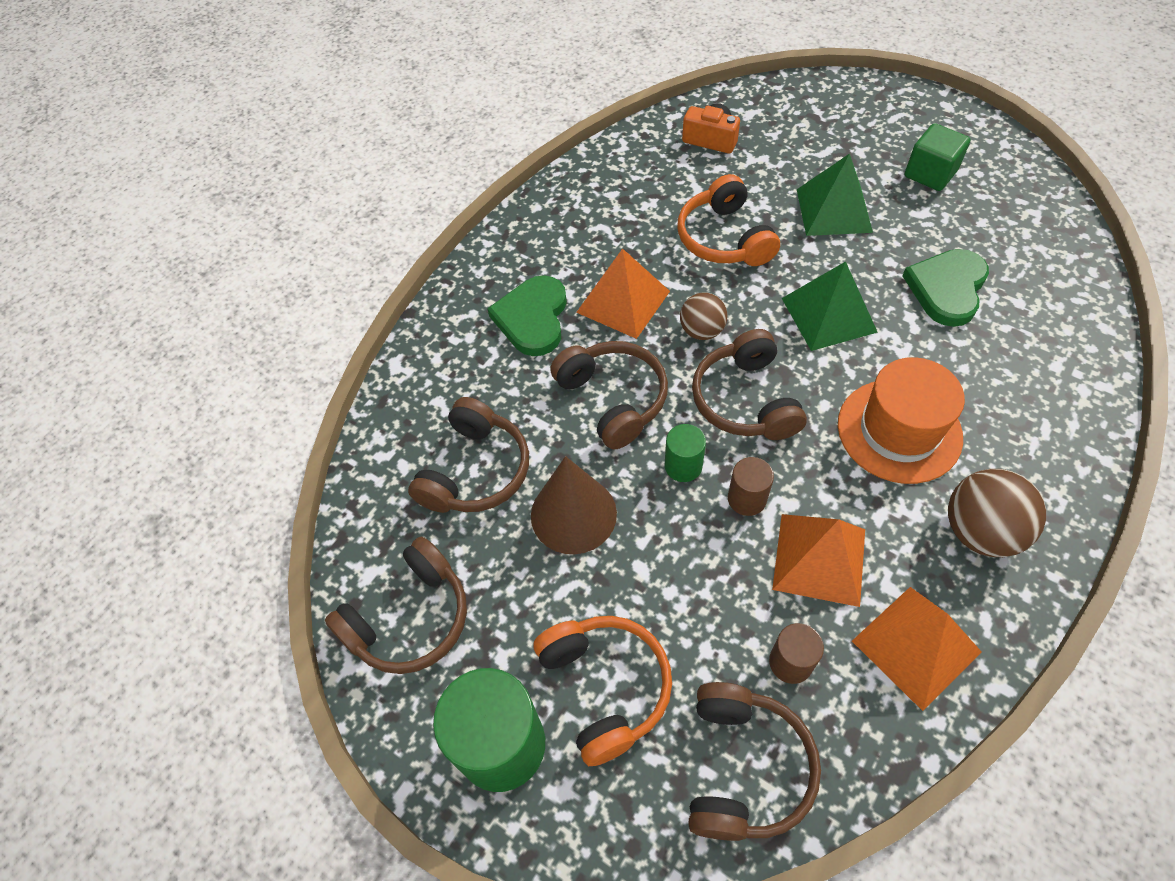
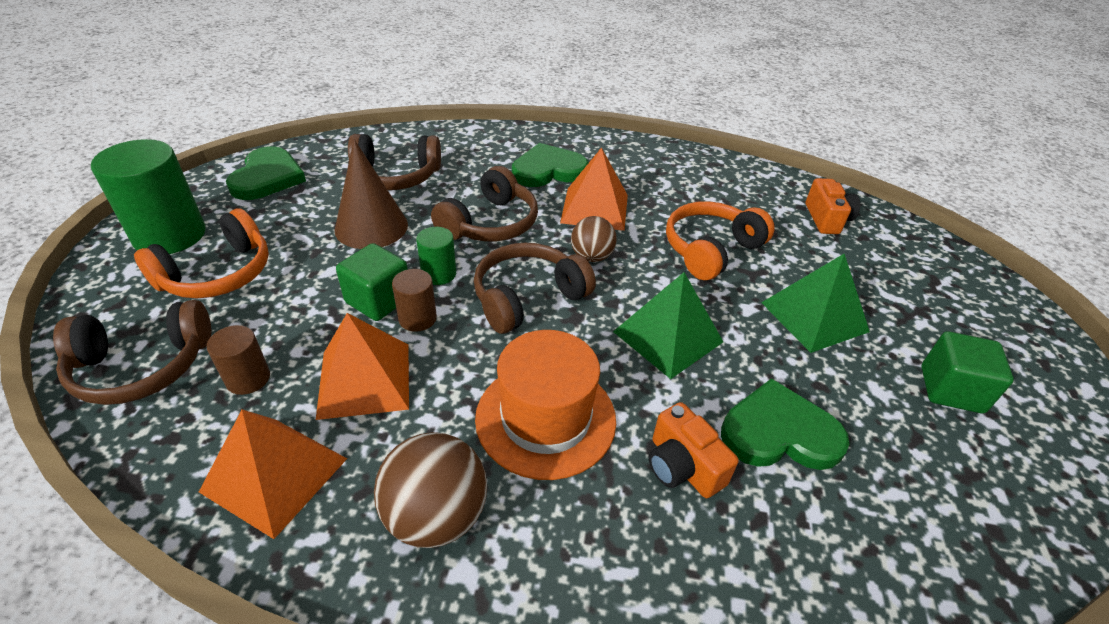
camera: 60 degrees right, 15 degrees down
brown headphones [325,537,467,674] -> green heart [226,146,306,200]
none -> green cube [336,243,408,321]
none -> orange camera [648,402,739,498]

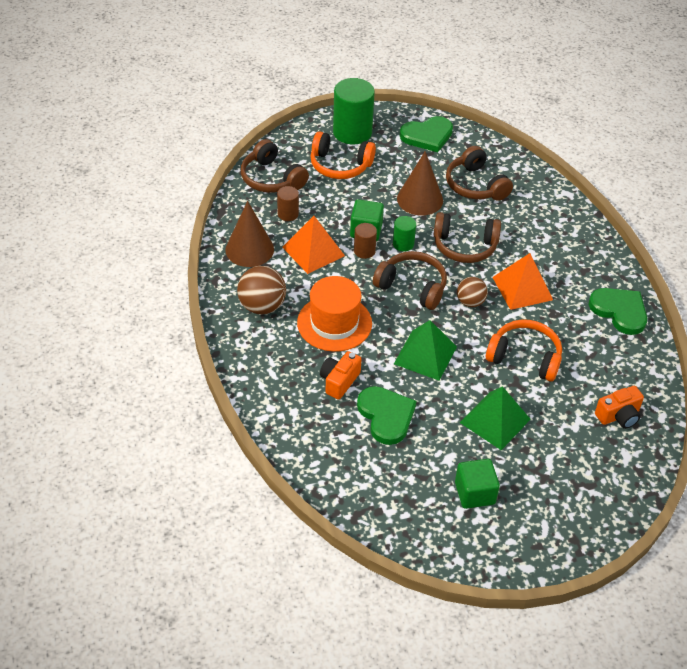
camera: 65 degrees right, 5 degrees up
orange pyramid [199,409,347,539] -> brown cone [225,201,274,267]
green heart [512,143,589,187] -> green heart moved to [588,288,647,335]

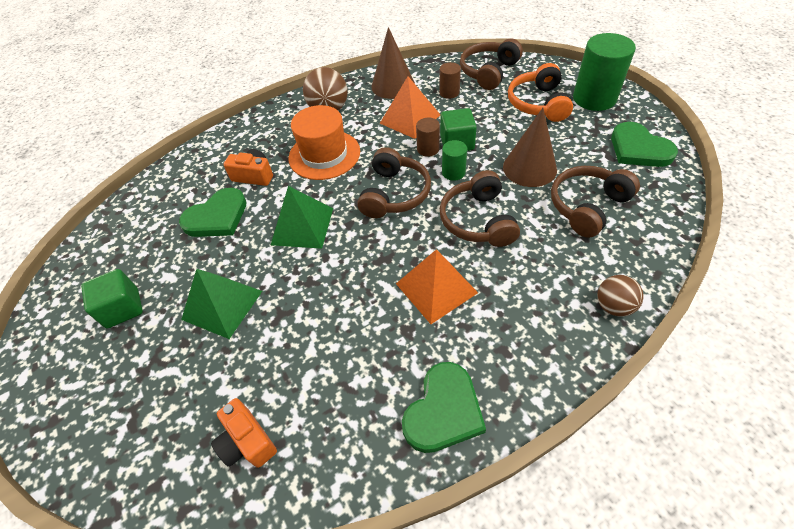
camera: 80 degrees right, 5 degrees up
brown ball [457,277,488,307] -> brown ball moved to [597,275,644,317]
orange headphones [486,320,562,382] -> none

